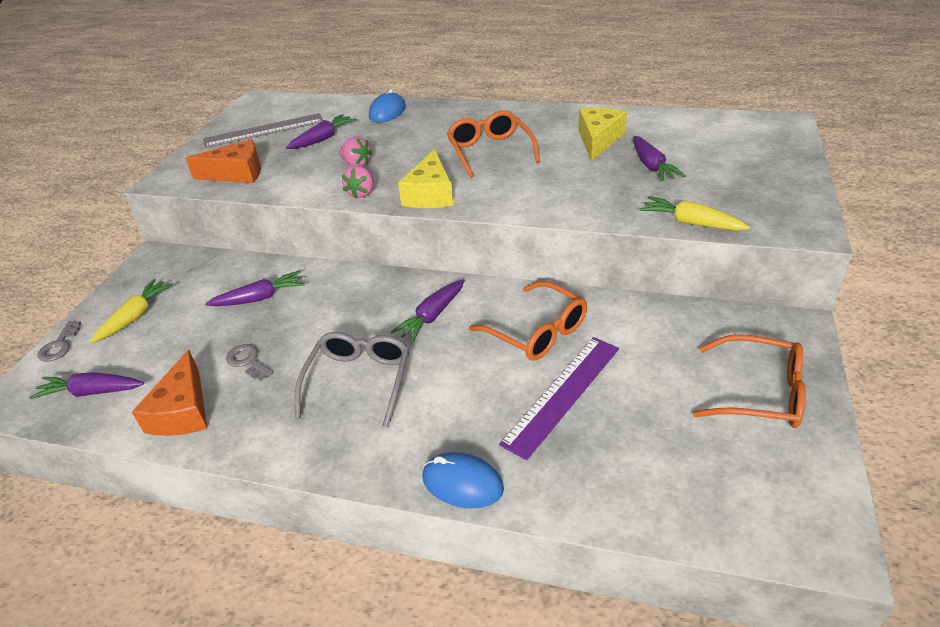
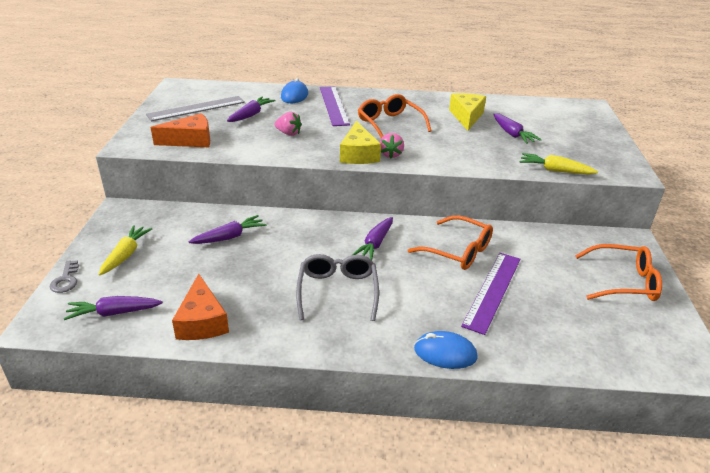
camera: 15 degrees left, 5 degrees down
grey key [226,344,273,381] -> none
pink strawberry [342,165,374,198] -> pink strawberry moved to [380,133,404,158]
none -> purple ruler [320,86,350,126]

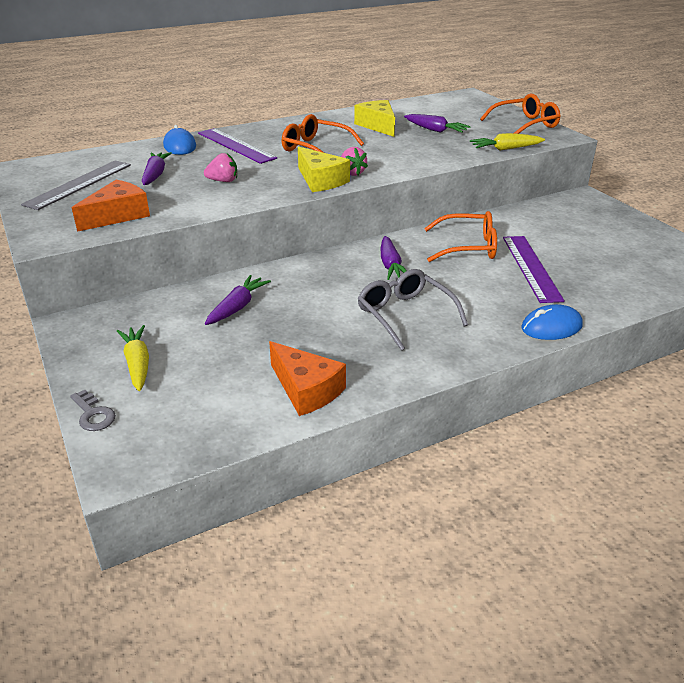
camera: 30 degrees left, 0 degrees up
purple carrot [64,296,163,320] -> none
orange glasses [575,244,662,301] -> orange glasses moved to [480,93,561,134]

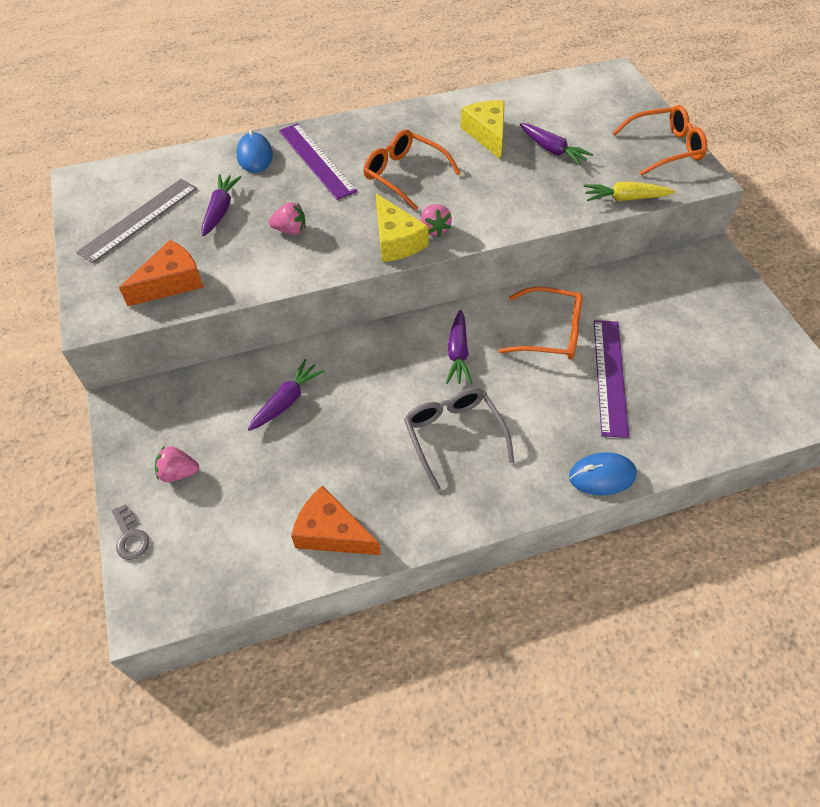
camera: 10 degrees right, 20 degrees up
yellow carrot [117,325,149,391] -> pink strawberry [155,446,199,482]
orange cheese [269,341,346,416] -> orange cheese turned 150 degrees clockwise [291,486,381,555]

